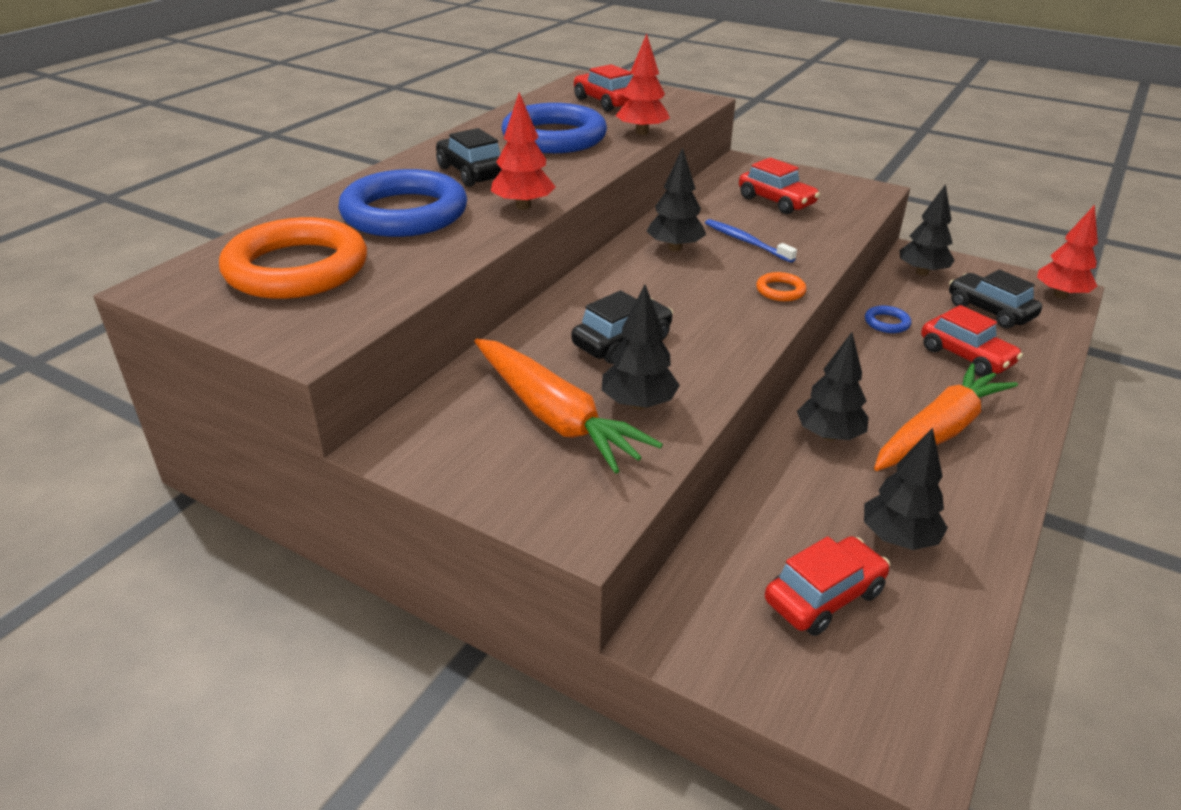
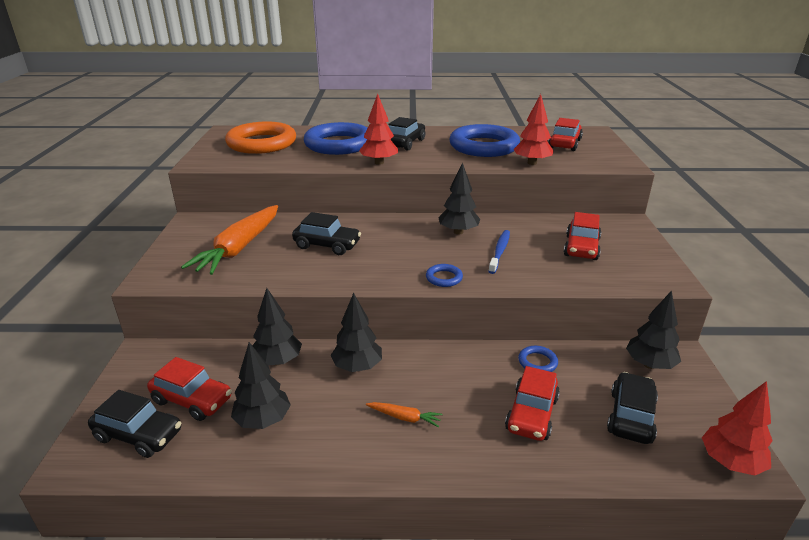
camera: 60 degrees right, 5 degrees down
black tree [602,285,680,410] -> black tree moved to [252,288,302,365]
orange ring [756,272,806,301] -> blue ring [426,264,463,287]
orange carrot [874,363,1018,471] -> orange carrot [366,402,443,427], size x0.42
none -> black car [88,390,181,458]

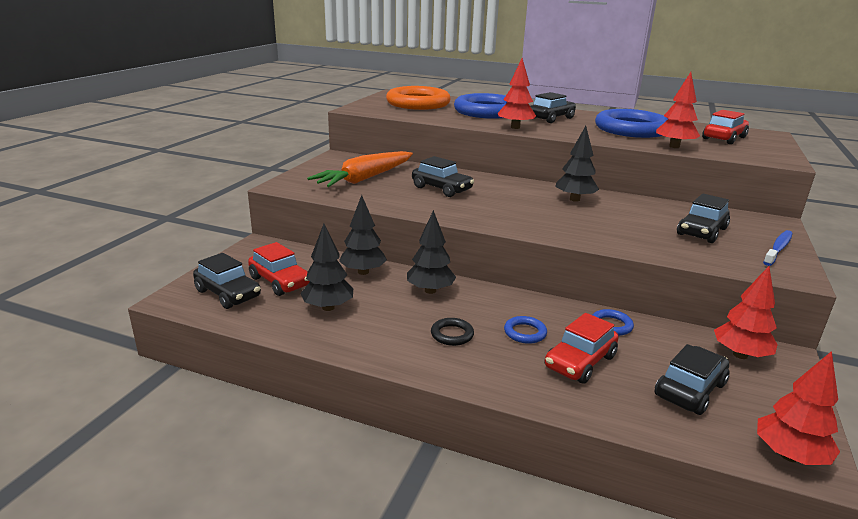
camera: 20 degrees right, 5 degrees down
orange carrot [366,402,443,427] -> black ring [431,318,474,346]
blue ring [426,264,463,287] -> blue ring moved to [504,316,547,344]
blue toothbrush [488,230,510,274] -> blue toothbrush moved to [763,230,793,266]
red car [564,212,601,260] -> black car [677,194,730,243]
black tree [626,291,681,369] -> red tree [714,266,778,359]

